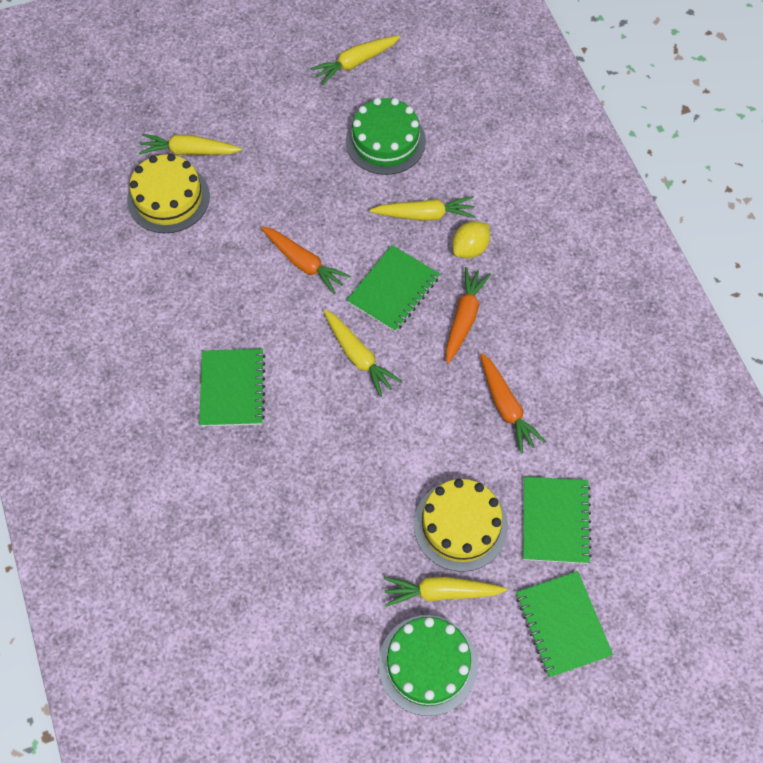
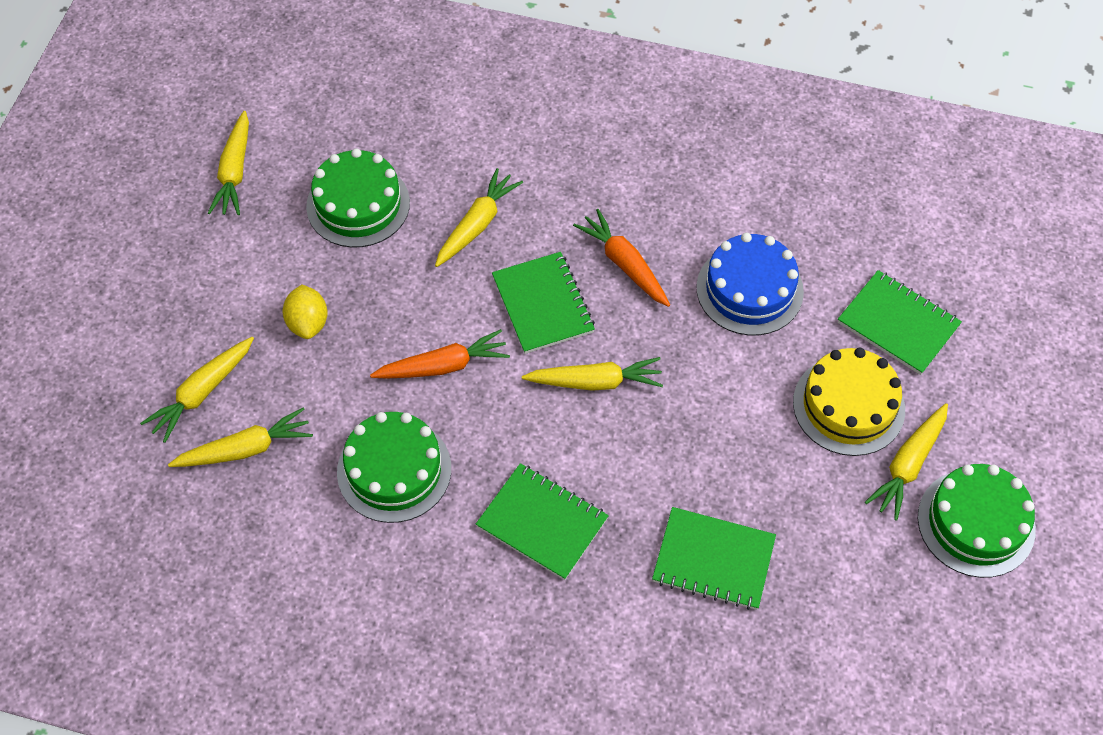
camera: 55 degrees left, 5 degrees down
yellow cake [127,154,210,233] -> yellow carrot [168,407,313,467]
yellow lemon [453,221,490,258] -> yellow lemon moved to [283,285,328,339]
orange carrot [480,353,546,453] -> blue cake [696,233,804,335]
green notebook [516,571,613,678] -> green notebook moved to [652,507,776,610]
none -> green cake [337,412,451,523]

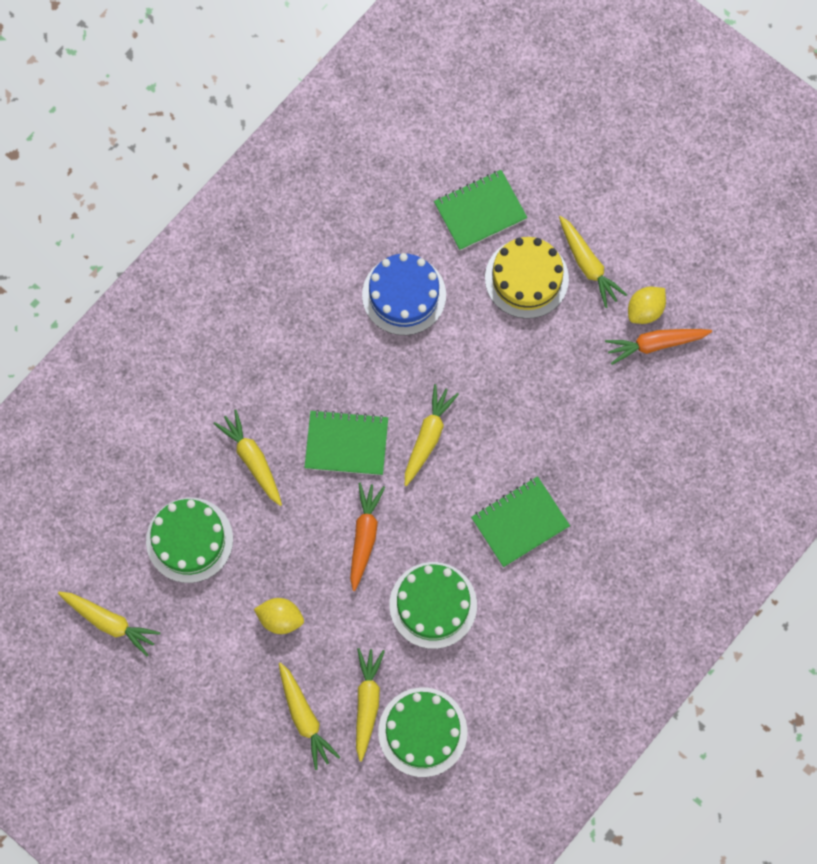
camera: 65 degrees left, 15 degrees up
orange carrot [573,209,670,307] -> orange carrot moved to [605,329,712,365]
green notebook [652,507,776,610] -> none
green cake [918,464,1036,578] -> green cake moved to [378,687,467,777]
none -> yellow lemon [628,287,666,324]

